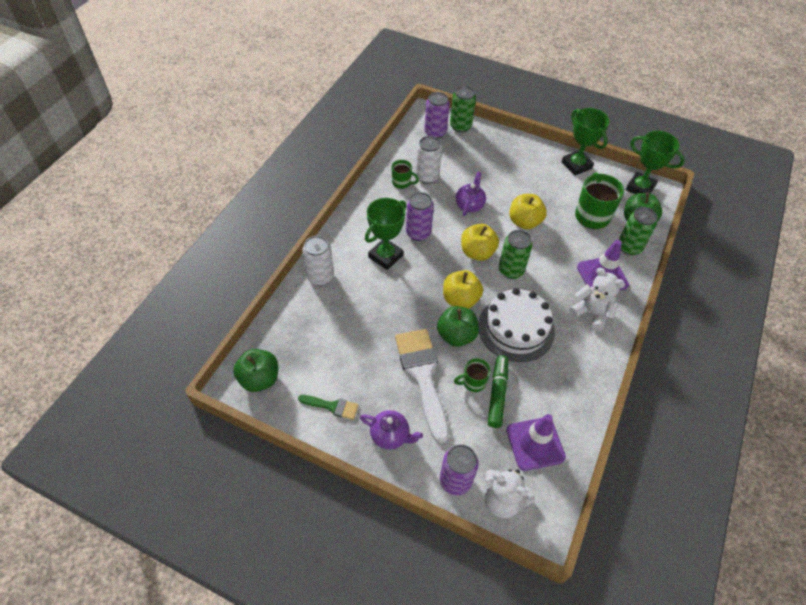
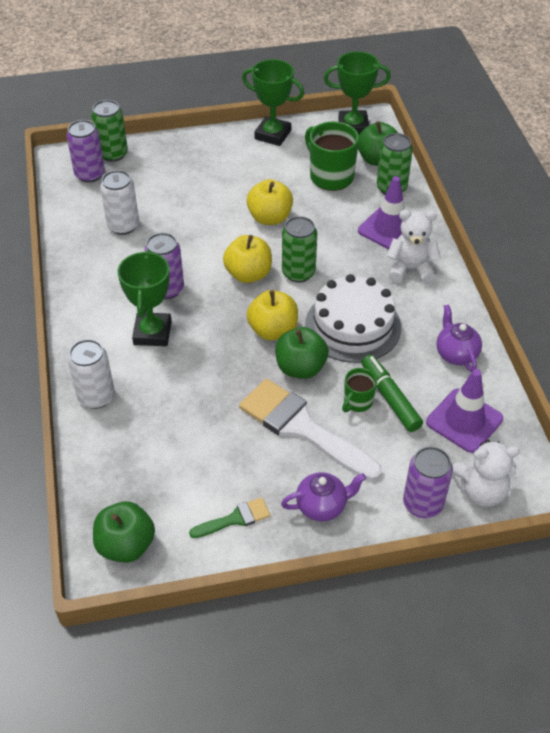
camera: 35 degrees left, 5 degrees down
green mug [392,160,419,189] -> none
purple teapot [456,172,486,216] -> purple teapot moved to [436,304,482,372]

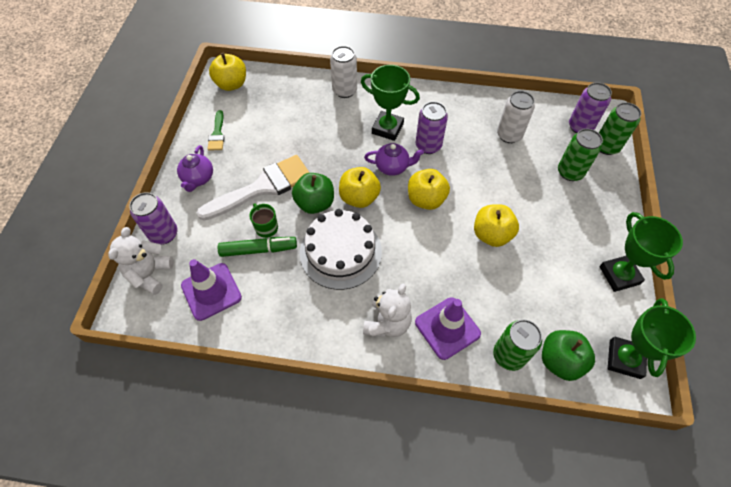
camera: 110 degrees right, 10 degrees up
green apple [93,502,155,563] -> yellow apple [209,53,246,91]
green trophy [242,59,304,146] -> green trophy turned 60 degrees counterclockwise [599,212,683,292]
green can [282,216,317,283] -> green can moved to [558,129,603,181]
green mug [305,121,359,191] -> none
purple teapot [436,304,482,372] -> purple teapot moved to [364,143,424,176]

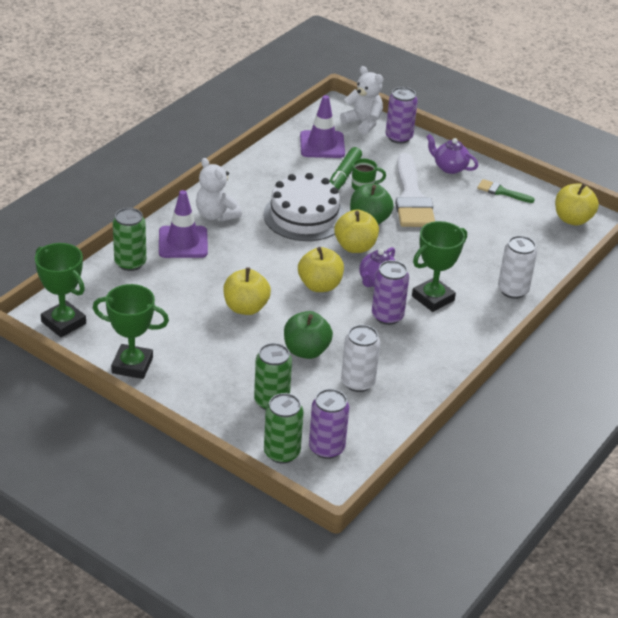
camera: 115 degrees right, 20 degrees down
green apple [542,330,595,381] -> green apple moved to [284,311,333,359]

